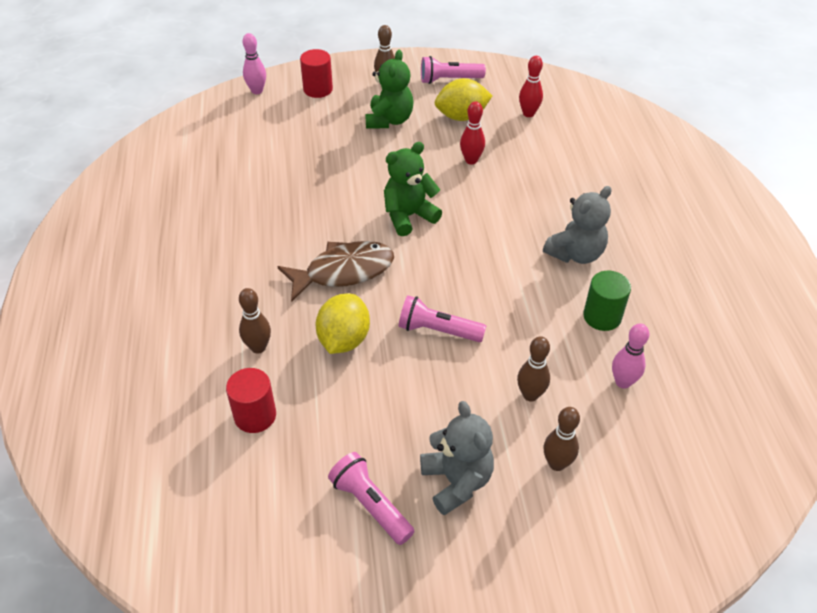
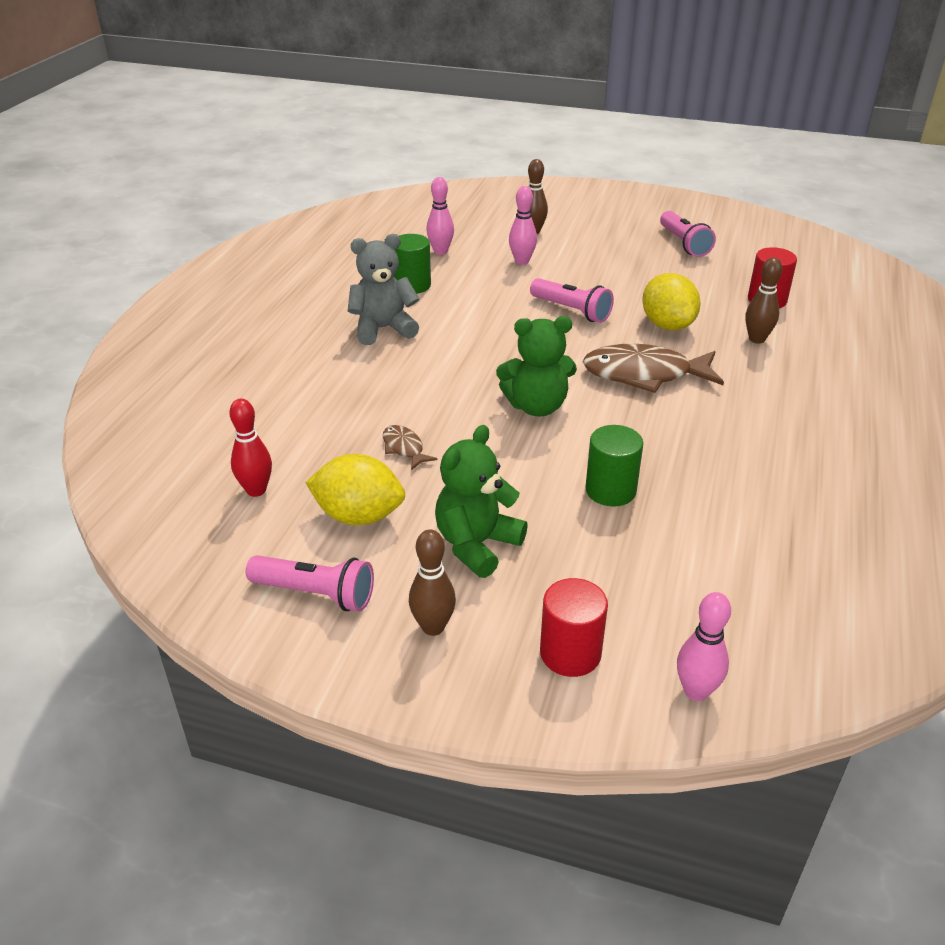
camera: 155 degrees left, 10 degrees down
yellow lemon [316,293,370,354] -> yellow lemon turned 60 degrees counterclockwise [642,273,701,330]
grey teddy bear [420,401,494,515] -> none
red bowling pin [460,101,485,165] -> brown fish [383,425,437,470]
brown bowling pin [517,336,550,402] -> pink bowling pin [509,186,537,265]
none -> green cylinder [585,425,643,506]

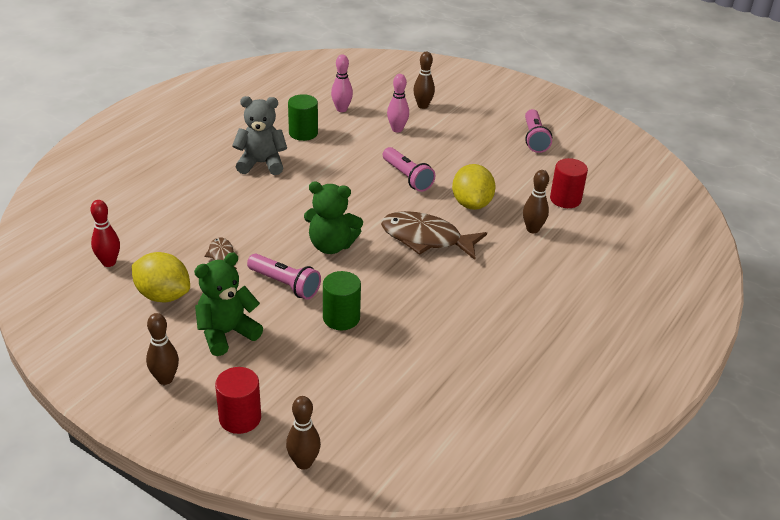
camera: 15 degrees right, 0 degrees up
pink flashlight [246,555,374,611] -> pink flashlight moved to [247,254,321,300]
pink bowling pin [677,592,731,701] -> brown bowling pin [286,396,321,470]

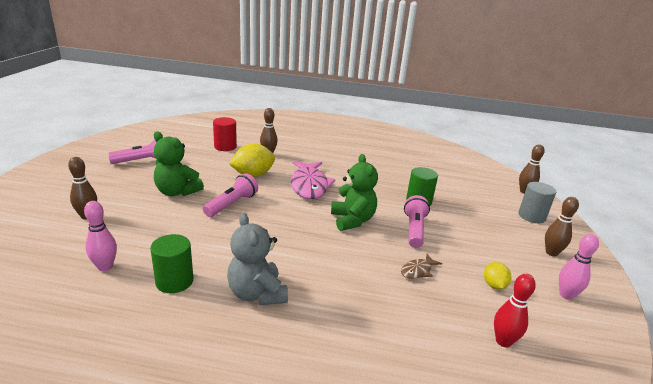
camera: 115 degrees left, 10 degrees down
yellow lemon [132,252,190,302] -> yellow lemon [484,262,511,290], size x0.56
green teddy bear [194,252,263,356] -> green teddy bear moved to [154,132,204,196]
red cylinder [215,367,261,434] -> grey cylinder [518,182,556,223]
brown fish [381,211,487,260] -> pink fish [291,161,335,199]
pink bowling pin [387,74,409,133] -> pink bowling pin moved to [559,234,599,300]

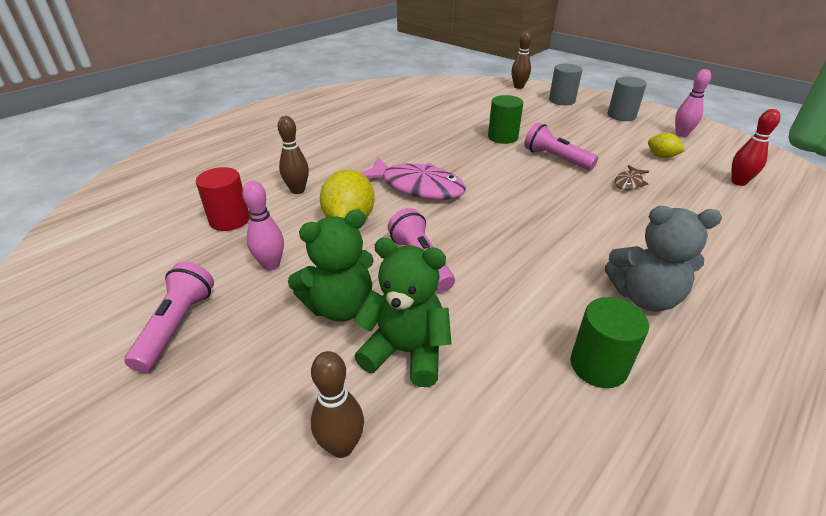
camera: 55 degrees left, 10 degrees up
pink bowling pin [84,201,117,271] -> pink bowling pin moved to [242,181,284,271]
green teddy bear [331,154,378,231] -> green teddy bear moved to [353,238,451,387]
brown fish [401,254,442,279] -> brown fish turned 45 degrees clockwise [615,165,649,190]
brown bowling pin [545,197,579,256] -> grey cylinder [607,77,647,121]

